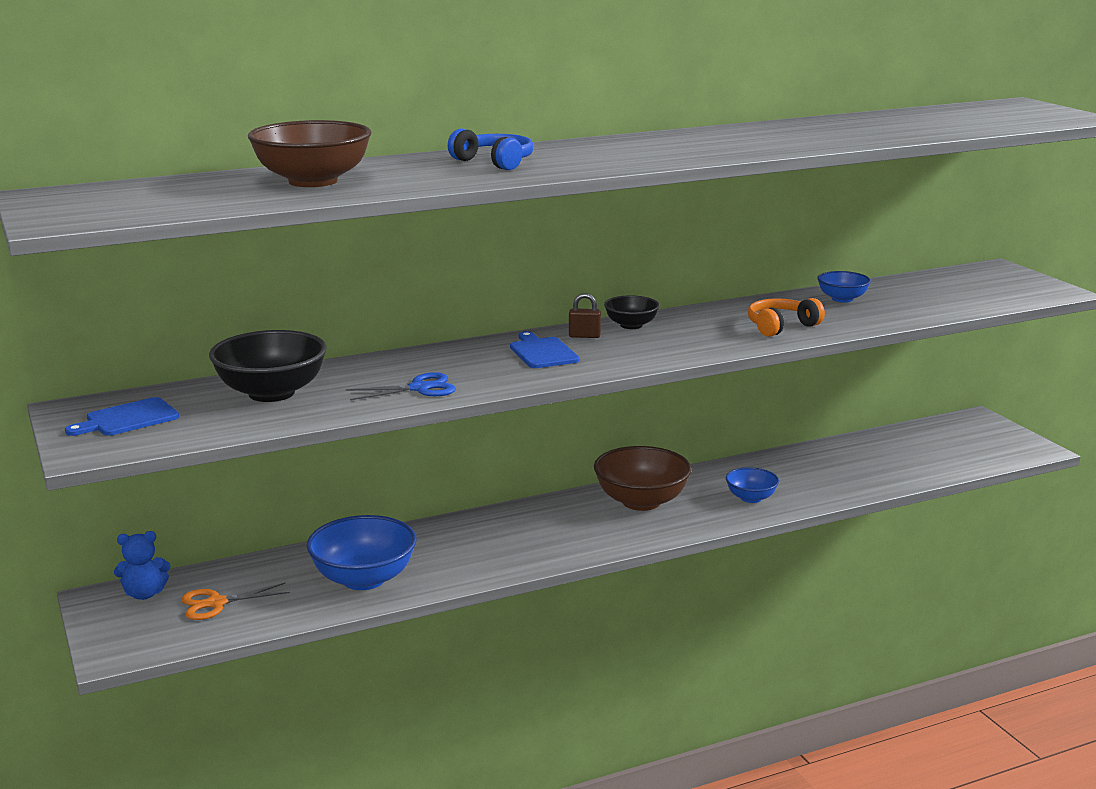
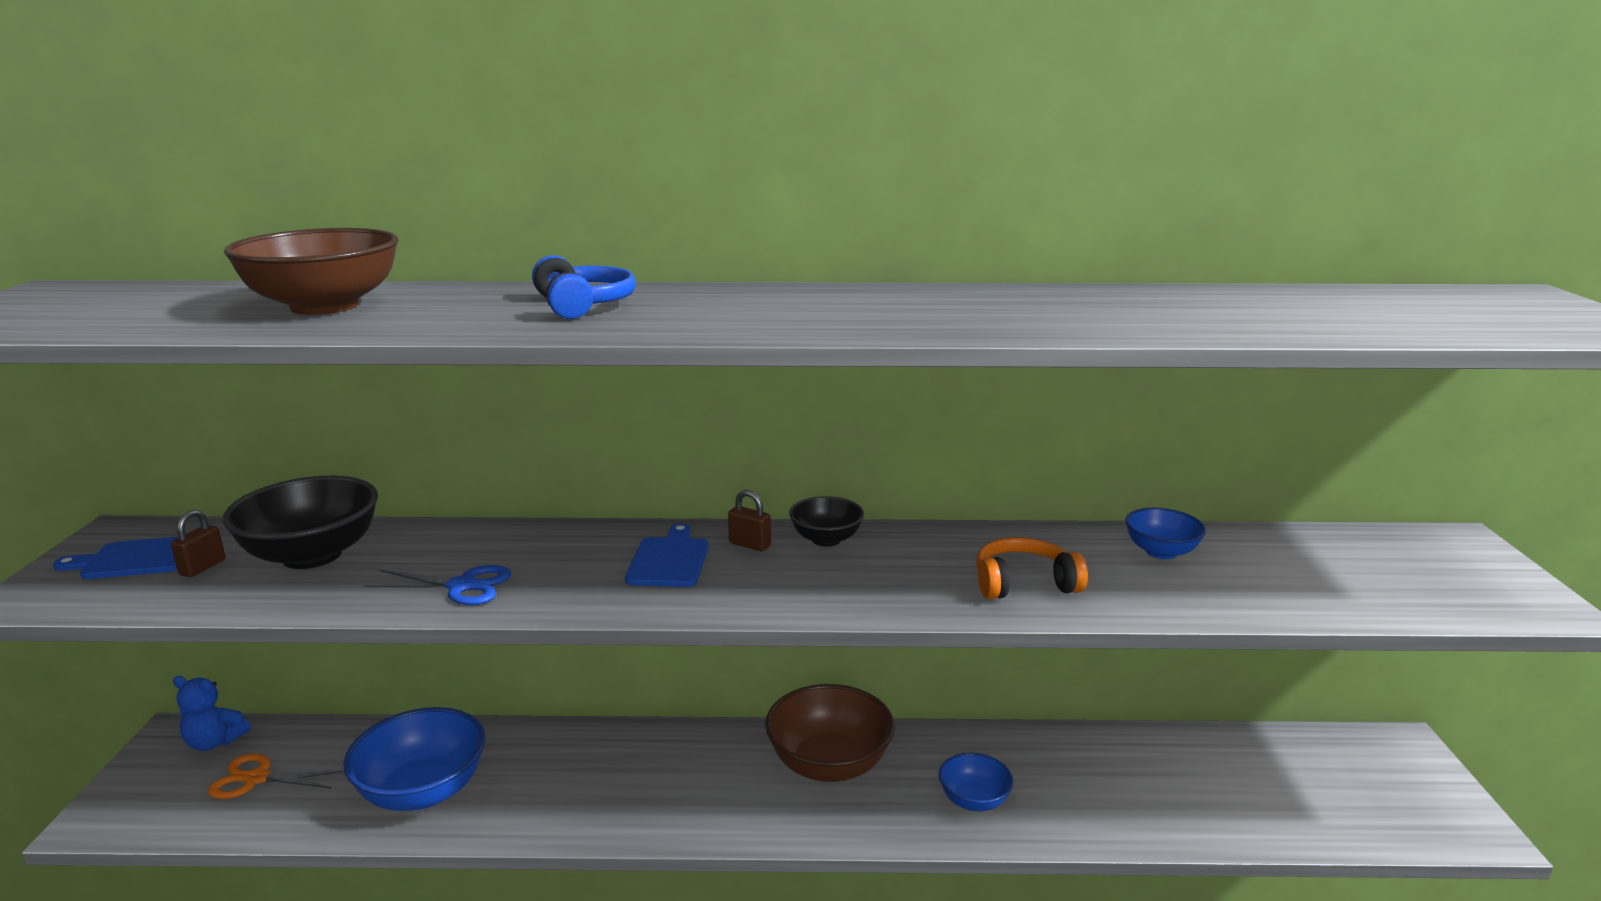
camera: 25 degrees right, 0 degrees up
none -> brown padlock [171,510,225,577]

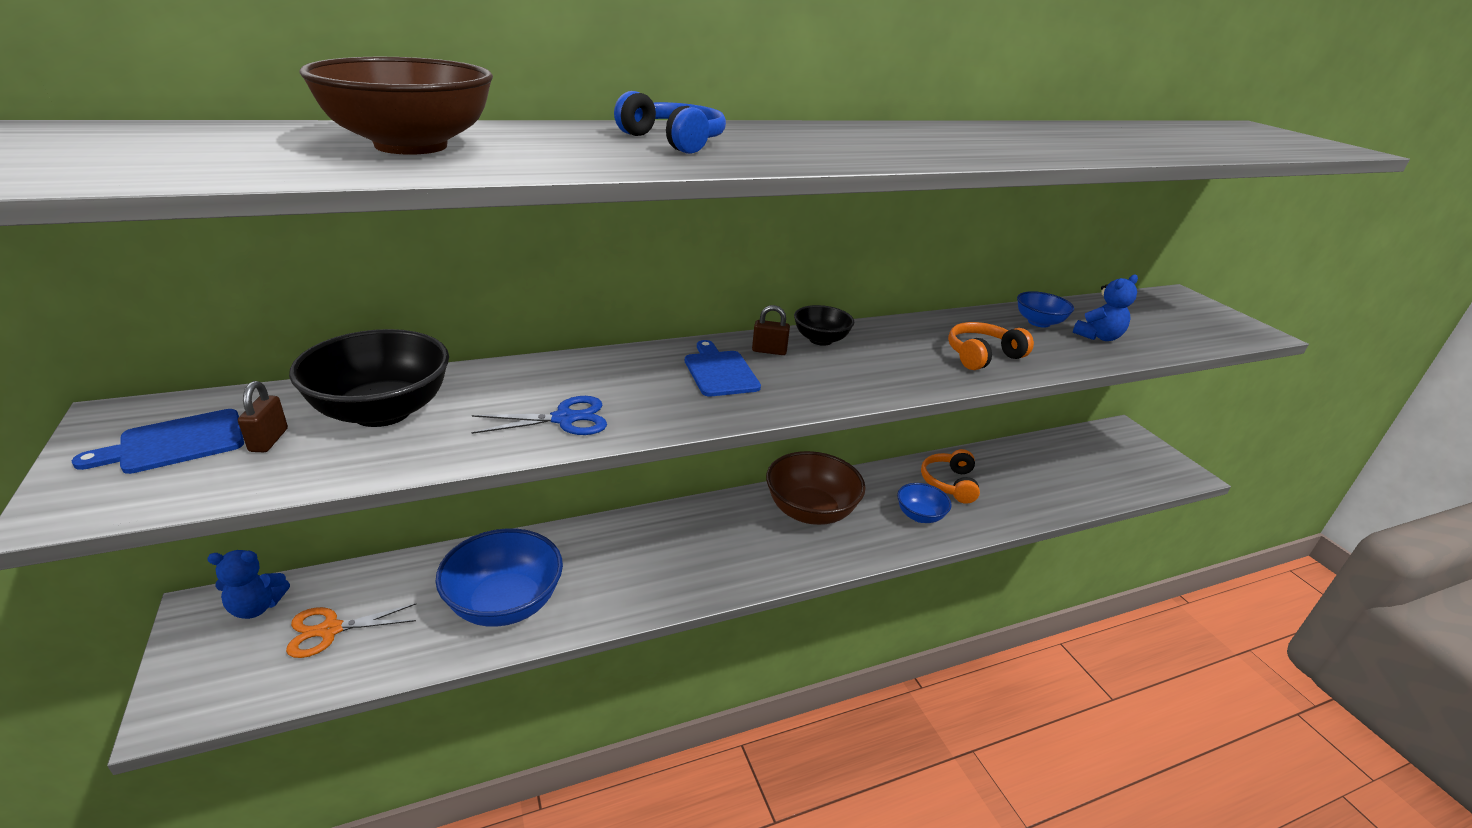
camera: 25 degrees left, 10 degrees up
none -> orange headphones [921,449,980,504]
none -> blue teddy bear [1073,275,1138,341]

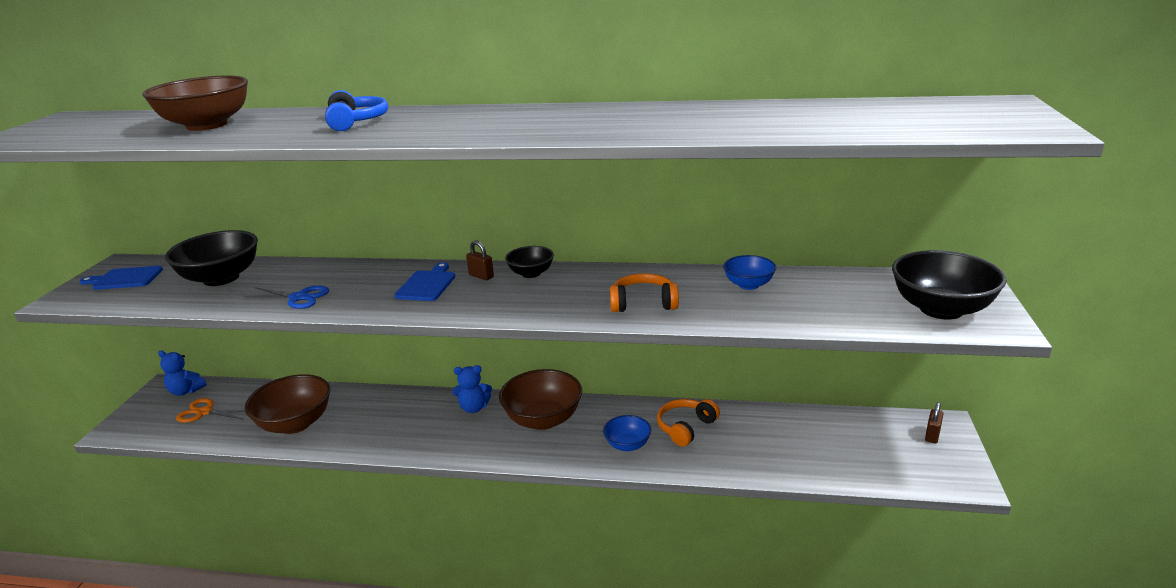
camera: 35 degrees right, 5 degrees down
brown padlock [238,381,288,452] -> brown padlock moved to [925,402,944,443]
blue bowl [435,528,563,627] -> brown bowl [245,374,330,434]
blue teddy bear [1073,275,1138,341] -> blue teddy bear moved to [453,365,492,413]
none -> black bowl [892,250,1007,320]

